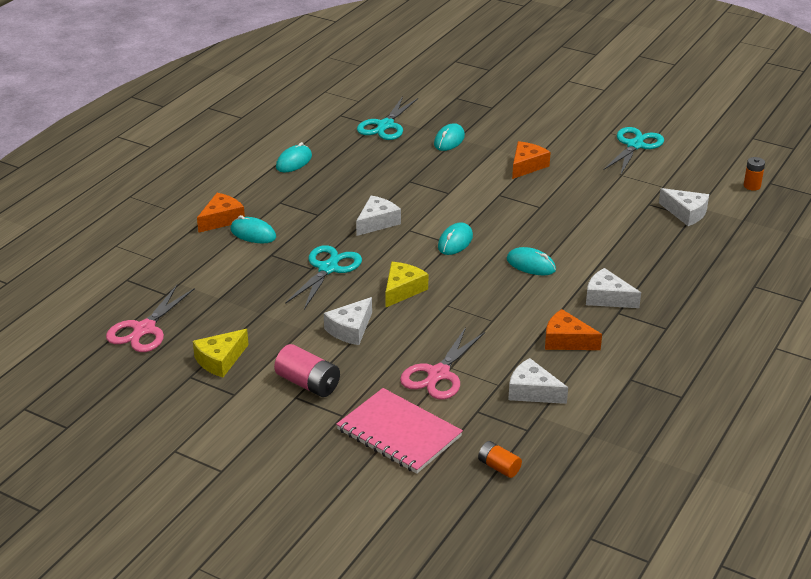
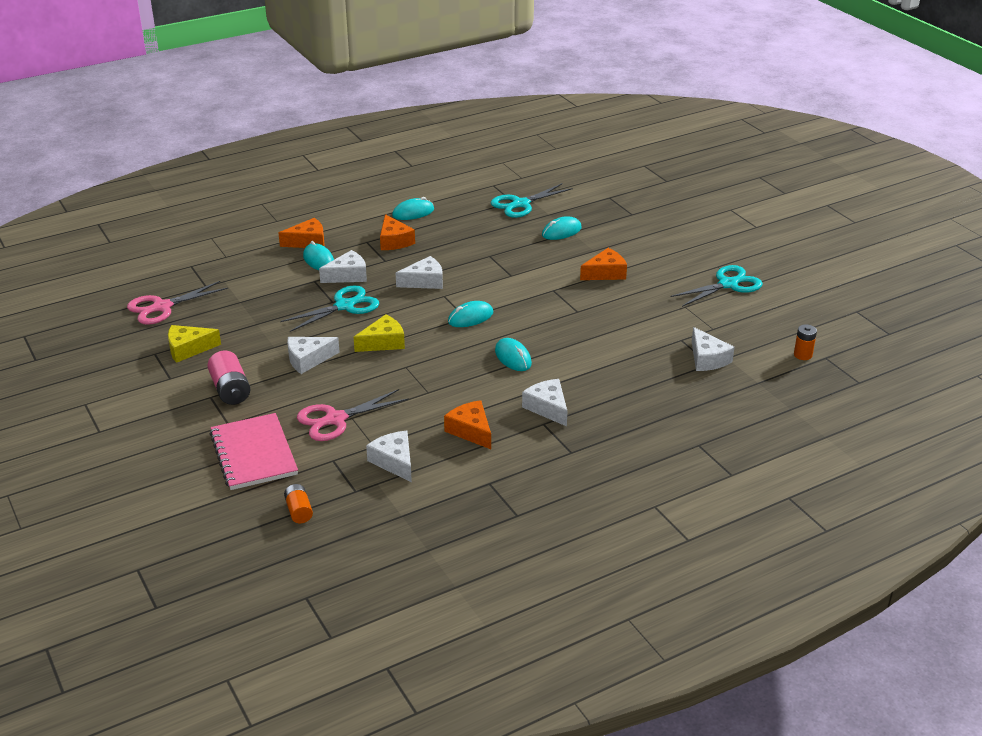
camera: 30 degrees right, 0 degrees up
none -> white cheese [319,250,367,283]
none -> orange cheese [380,214,415,250]

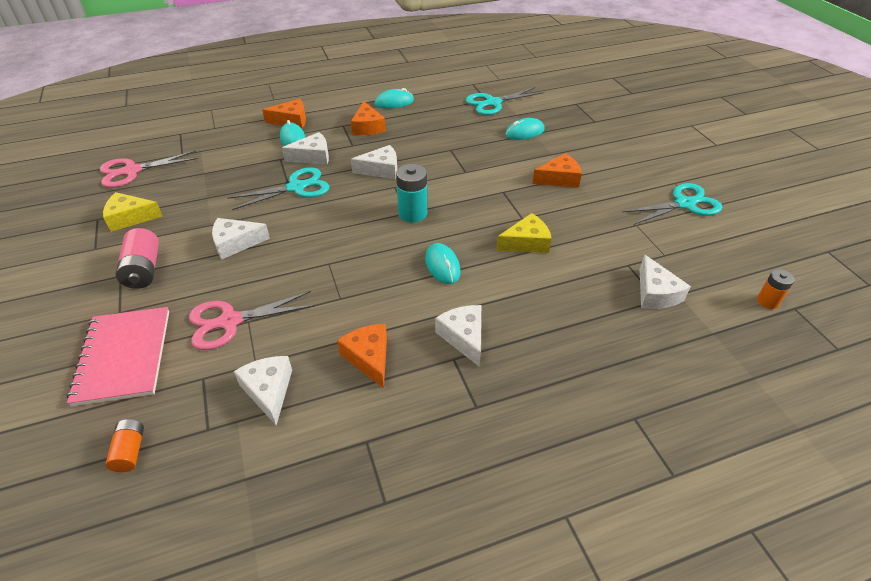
camera: 10 degrees right, 10 degrees up
yellow cheese [354,315,405,352] -> yellow cheese moved to [496,213,552,253]
turquoise mouse [448,301,493,327] -> turquoise battery [396,164,427,222]

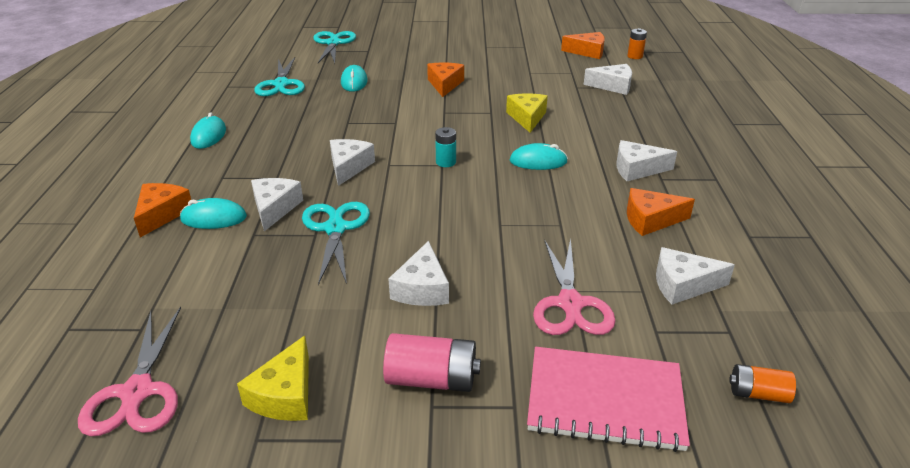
camera: 70 degrees left, 10 degrees down
orange cheese [351,101,386,135] -> orange cheese moved to [561,32,605,59]
turquoise battery [396,164,427,222] -> turquoise battery [435,127,456,167], size x0.61
turquoise scissors [622,183,722,225] -> turquoise scissors moved to [313,31,356,64]

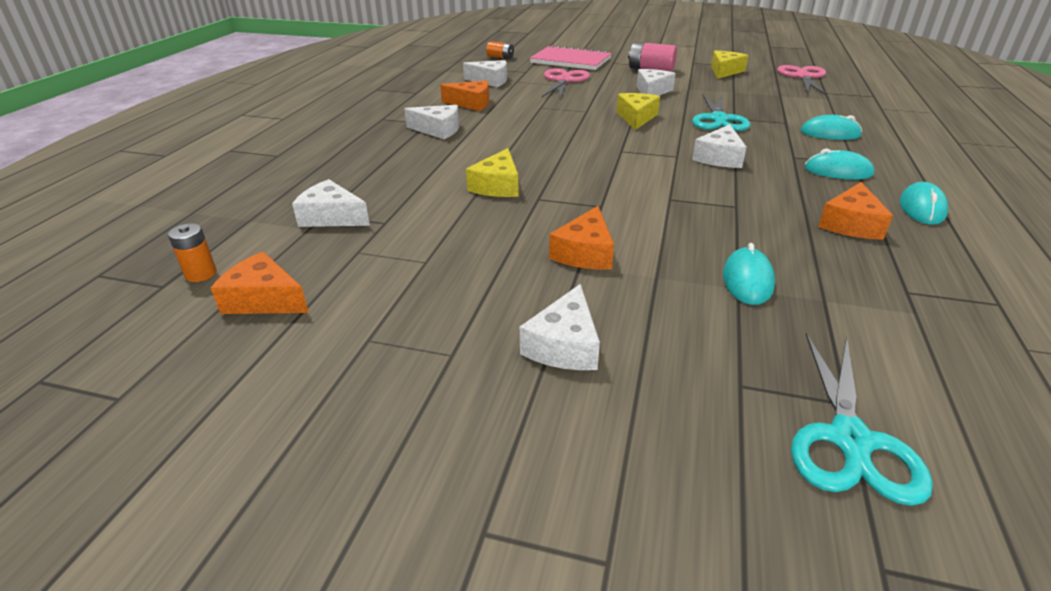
camera: 165 degrees left, 0 degrees up
orange cheese [134,183,191,238] -> orange cheese moved to [818,182,893,240]
white cheese [251,178,303,231] -> white cheese moved to [520,284,600,370]
turquoise scissors [254,57,305,96] -> none
turquoise battery [435,127,456,167] -> none
turquoise mouse [510,143,568,170] -> turquoise mouse moved to [804,149,874,180]
none -> yellow cheese [617,93,660,130]

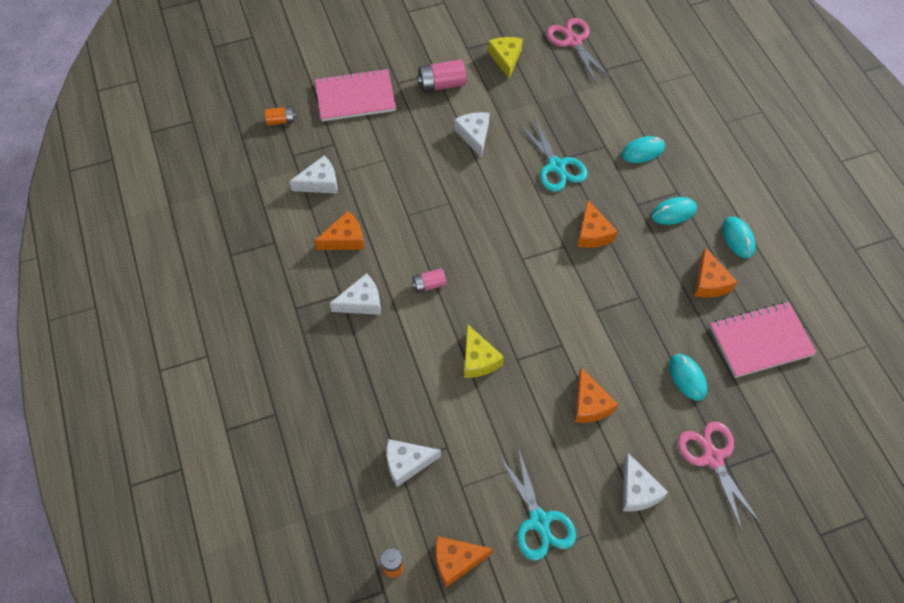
camera: 35 degrees left, 25 degrees up
pink scissors [542,68,590,99] -> pink scissors moved to [678,421,761,531]
yellow cheese [617,93,660,130] -> none
white cheese [692,124,747,168] -> orange cheese [577,200,617,248]
turquoise scissors [791,333,933,506] -> turquoise scissors moved to [499,447,576,560]
none -> pink battery [412,268,446,293]
none -> pink notebook [710,302,817,378]

